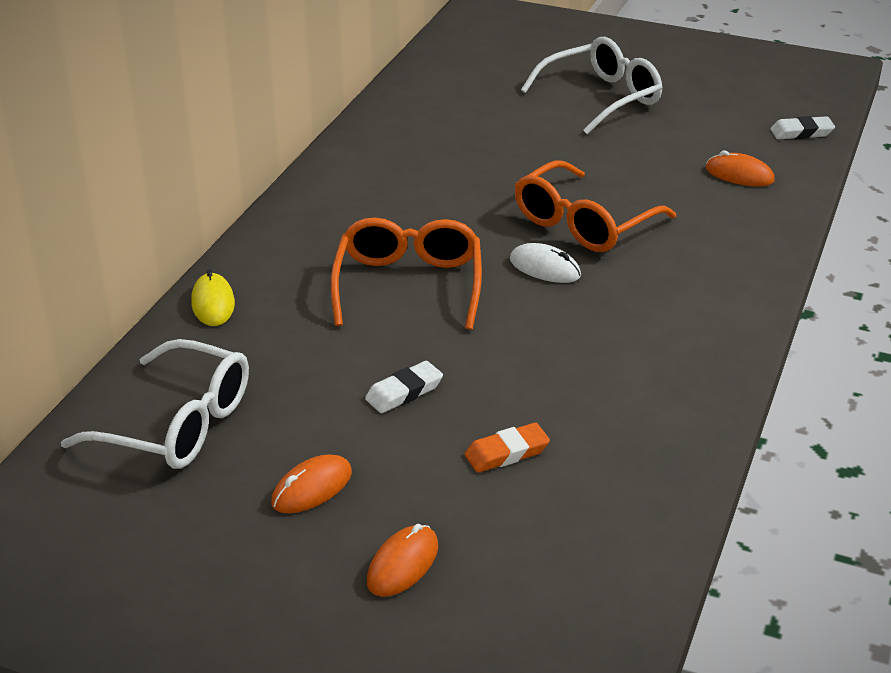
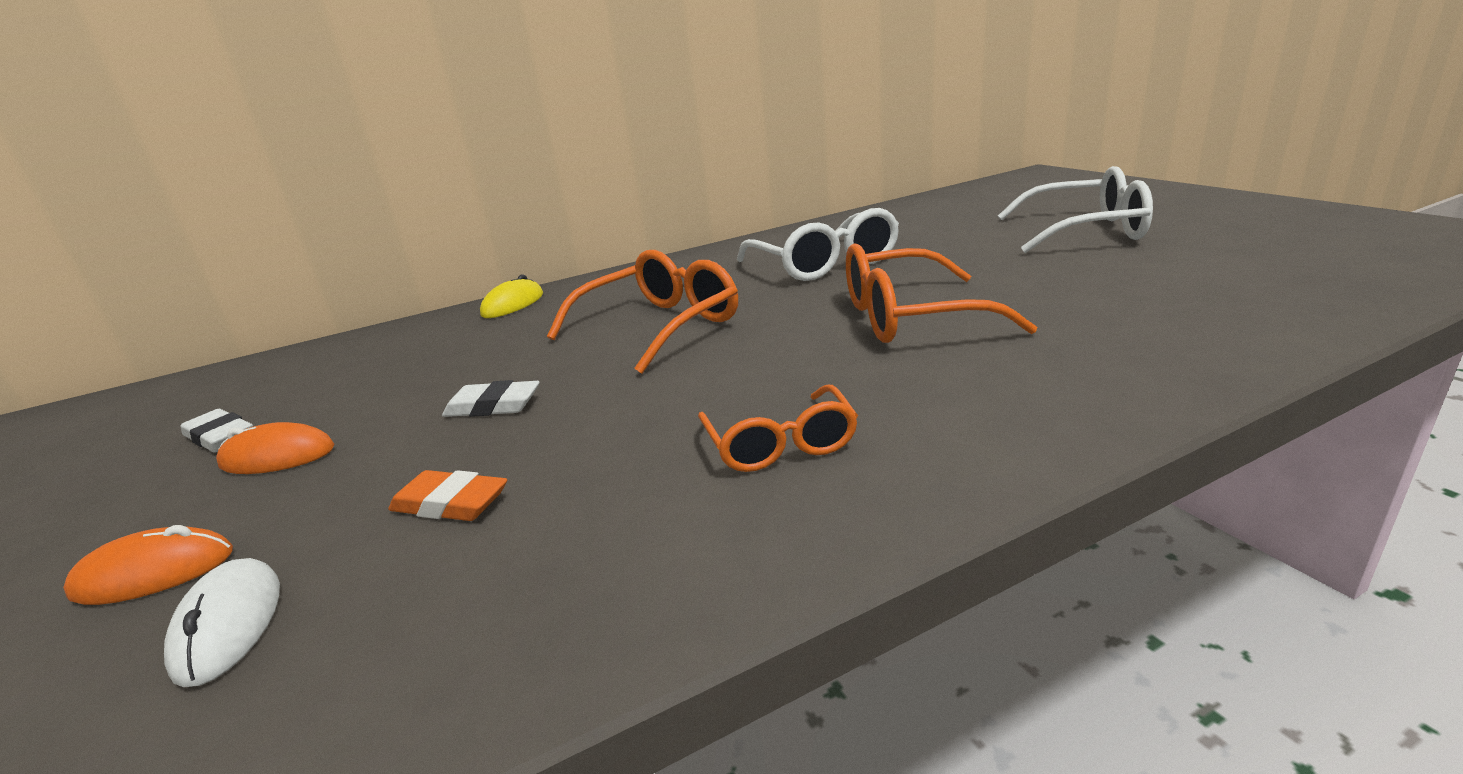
camera: 45 degrees right, 10 degrees down
white glasses [61,339,249,469] -> white glasses moved to [737,208,899,281]
white mouse [510,243,581,283] -> white mouse moved to [164,558,280,687]
orange mouse [706,151,775,186] -> none
white eraser [770,116,835,139] -> white eraser moved to [180,409,253,453]
none -> orange glasses [698,385,858,472]

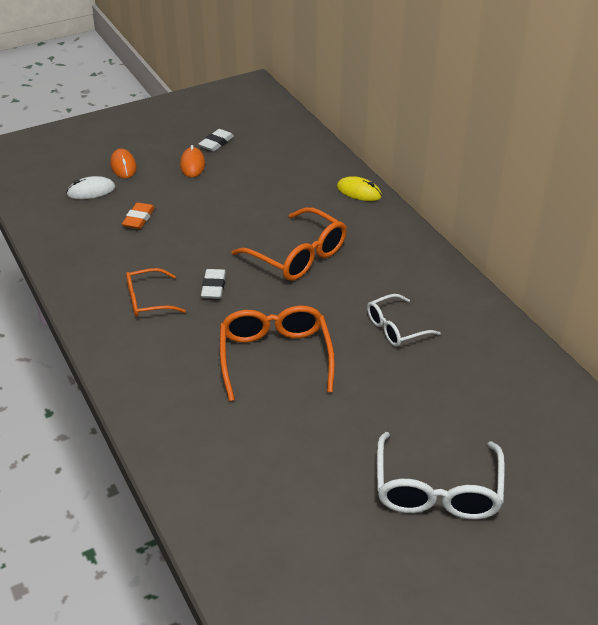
camera: 85 degrees right, 15 degrees up
white eraser [442,380,539,417] -> white eraser moved to [201,269,226,299]
white glasses [737,208,899,281] -> white glasses [367,294,441,347], size x0.61

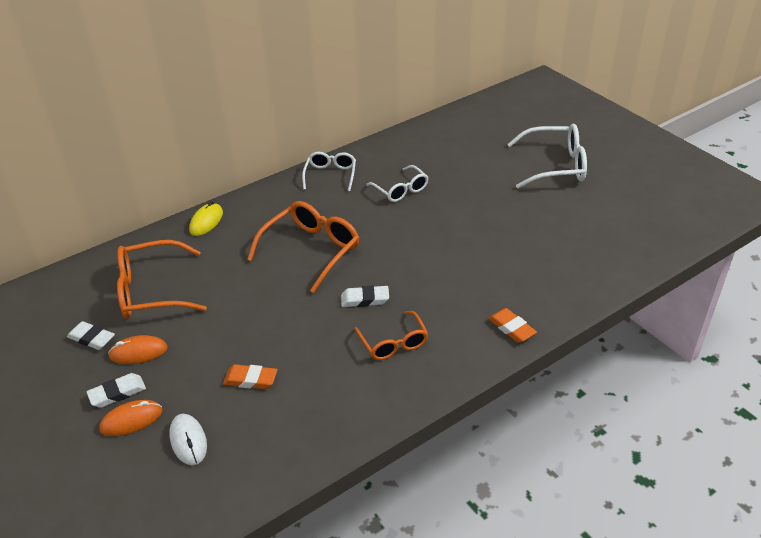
camera: 95 degrees left, 0 degrees up
orange glasses [220,306,335,401] -> orange glasses moved to [117,240,207,319]
none -> white eraser [87,373,146,408]
none -> white glasses [302,152,356,191]
none -> orange eraser [488,308,537,343]

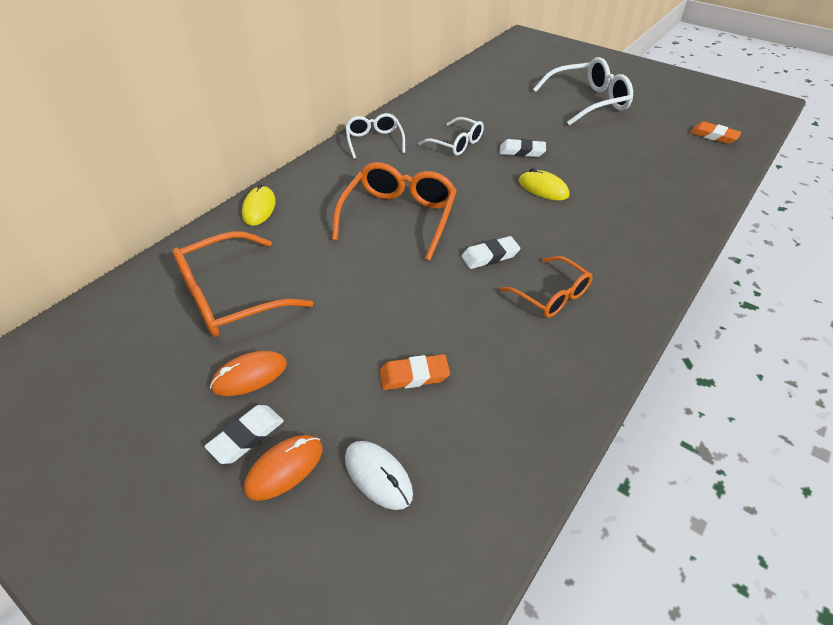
camera: 20 degrees left, 5 degrees up
white eraser [67,321,115,350] -> white eraser moved to [500,139,546,157]
orange eraser [488,308,537,343] -> orange eraser moved to [690,122,742,144]
none -> yellow mouse [519,168,570,200]

